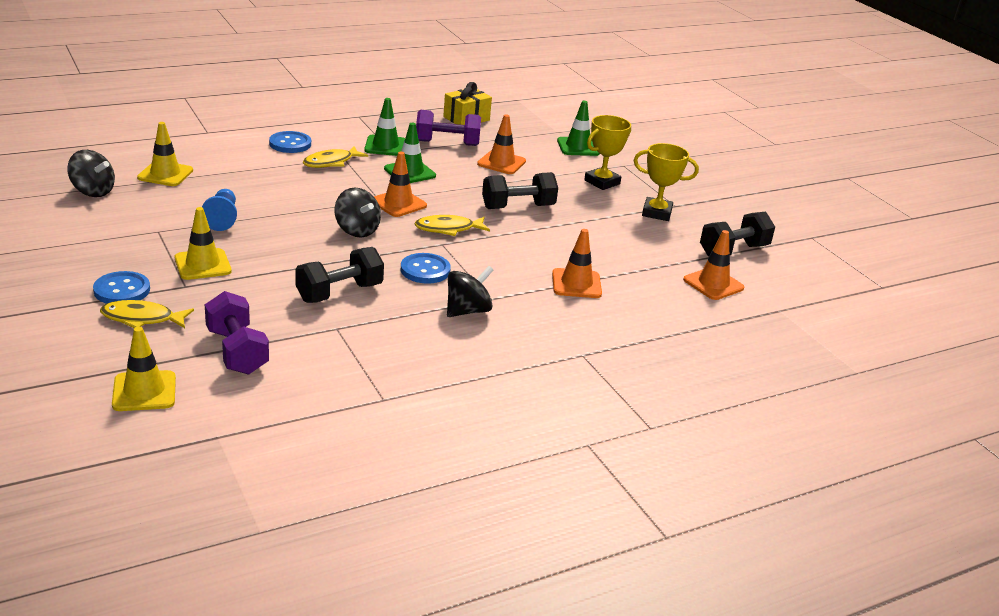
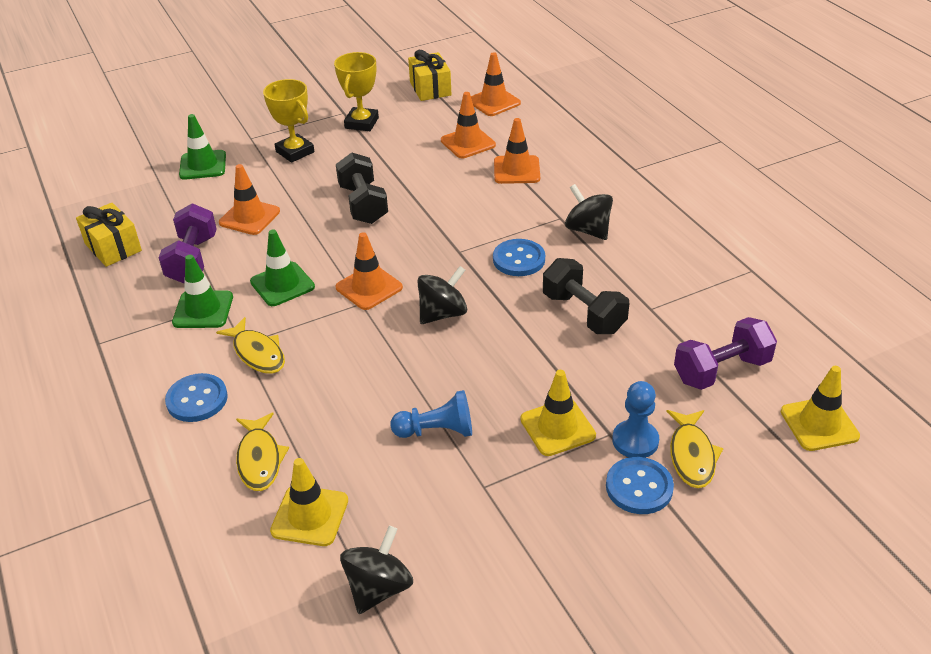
camera: 85 degrees left, 10 degrees up
yellow fish [414,215,490,236] -> yellow fish moved to [236,413,289,491]
black dumbbell [700,212,775,257] -> yellow gift [408,50,452,101]
none -> orange traffic cone [441,92,496,158]
none -> blue pawn [612,381,659,458]

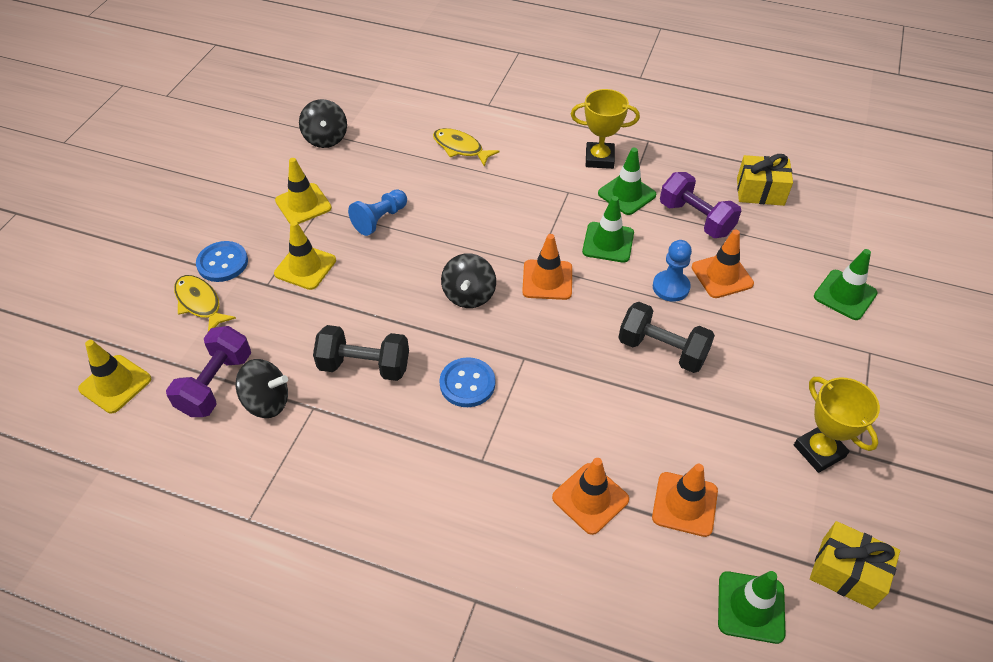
camera: 135 degrees right, 10 degrees up
blue button [165,373,228,422] -> none
yellow fish [216,317,285,374] -> none
yellow trophy [263,79,315,163] -> yellow trophy moved to [571,89,640,169]
yellow traffic cone [270,458,348,546] -> yellow traffic cone moved to [275,158,332,224]
orange traffic cone [471,52,521,116] -> green traffic cone [718,571,786,644]
black spinning top [565,184,613,240] -> black spinning top moved to [236,359,288,418]
blue pawn [612,381,659,458] -> blue pawn moved to [653,240,692,302]

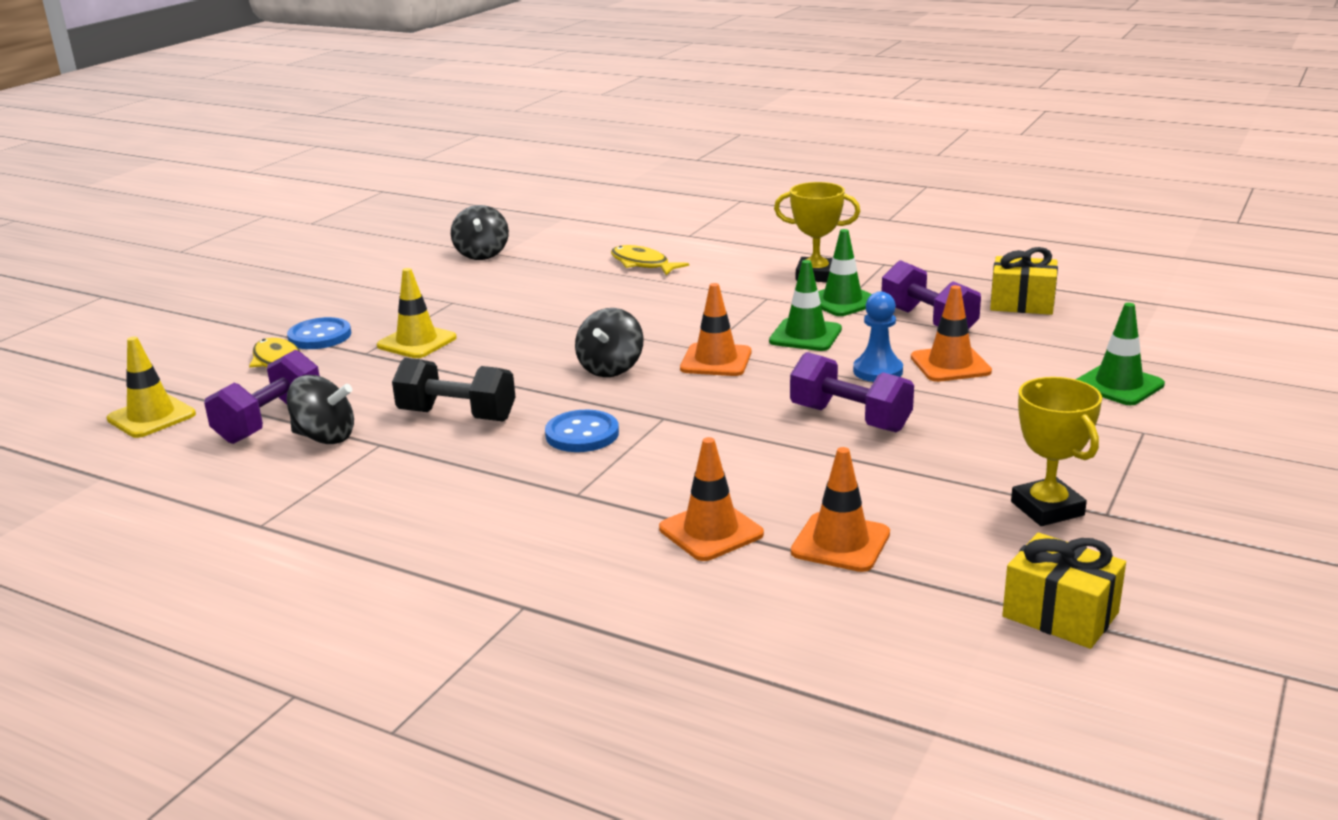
camera: 10 degrees right, 25 degrees down
yellow traffic cone [275,158,332,224] -> none
blue pawn [348,189,407,236] -> none
black dumbbell [618,302,715,373] -> purple dumbbell [790,352,914,432]
green traffic cone [718,571,786,644] -> none

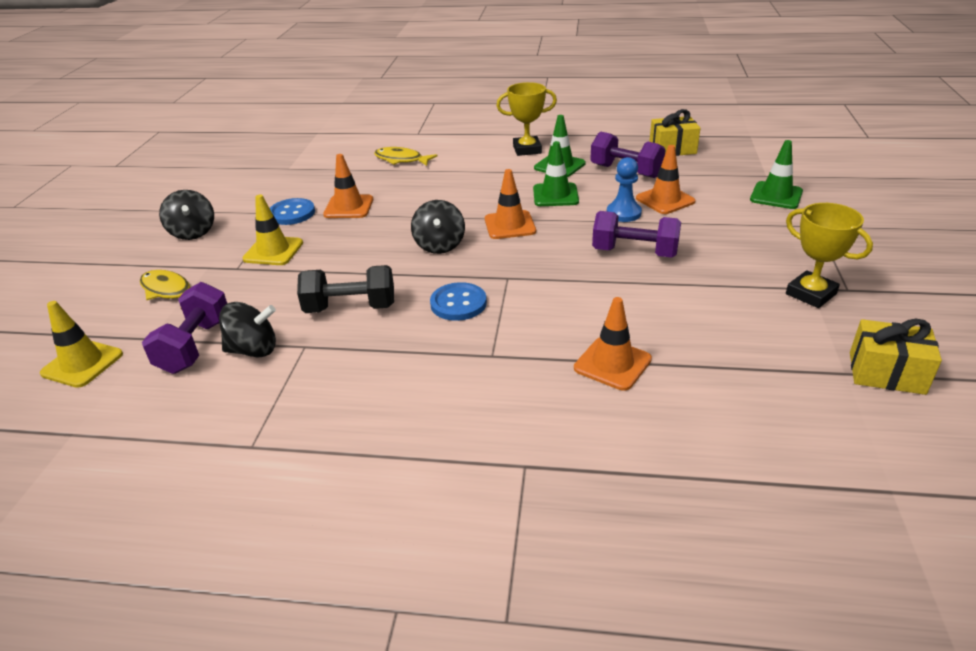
camera: 20 degrees left, 10 degrees up
blue button [287,317,351,349] -> blue button moved to [270,198,315,225]
black spinning top [451,205,509,260] -> black spinning top moved to [159,190,214,240]
orange traffic cone [791,447,890,572] -> orange traffic cone moved to [323,154,373,218]

